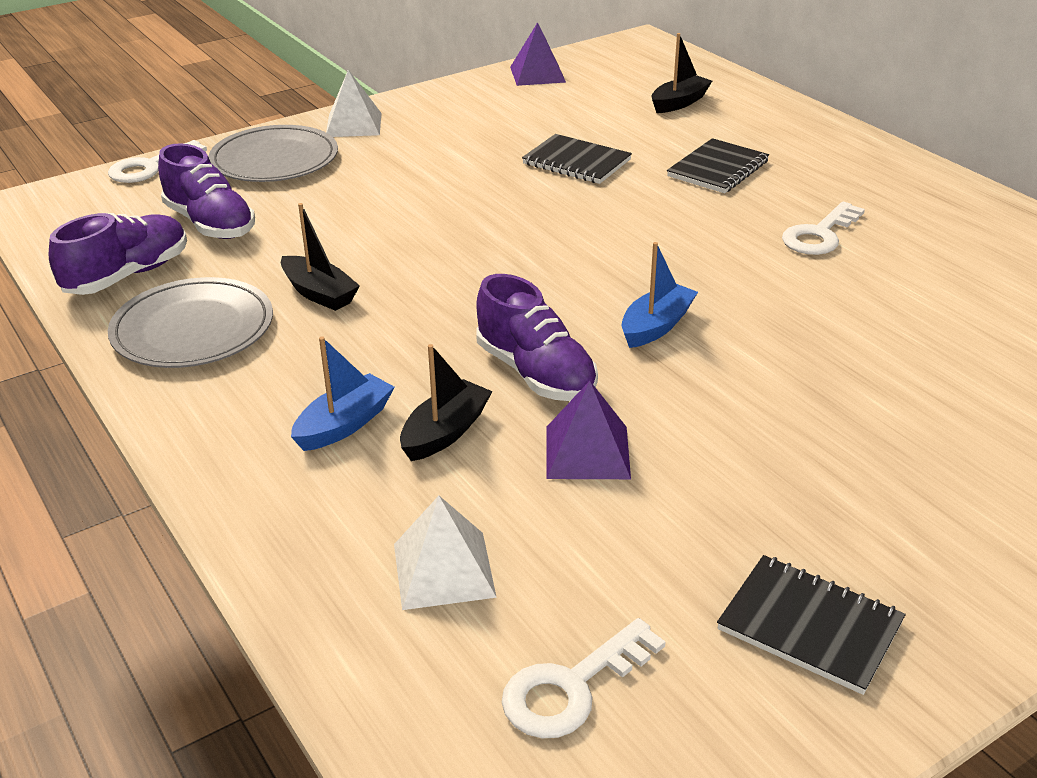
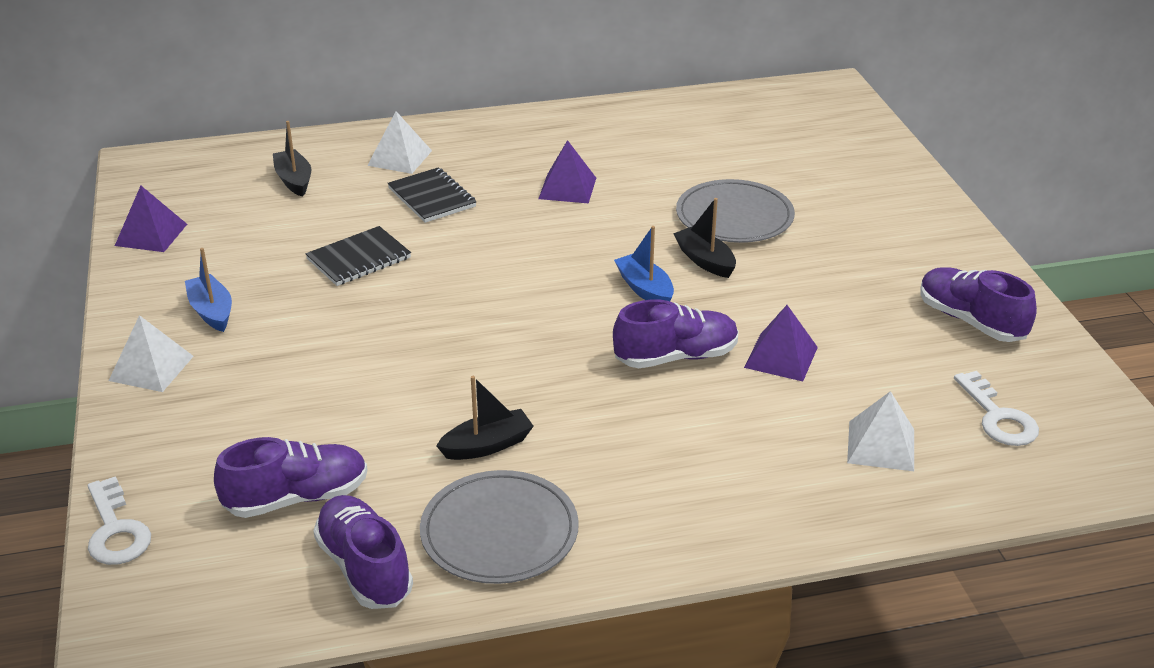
camera: 70 degrees left, 0 degrees up
grey plate [208,125,338,182] -> grey plate moved to [676,179,795,243]
blue boat [291,336,394,451] -> blue boat moved to [185,248,232,332]
black boat [400,344,492,461] -> black boat moved to [673,198,736,278]
black notebook [717,555,906,695] -> purple shoe [920,267,1037,342]
white key [782,202,865,255] -> purple pyramid [538,140,596,204]
none -> white pyramid [367,111,432,174]

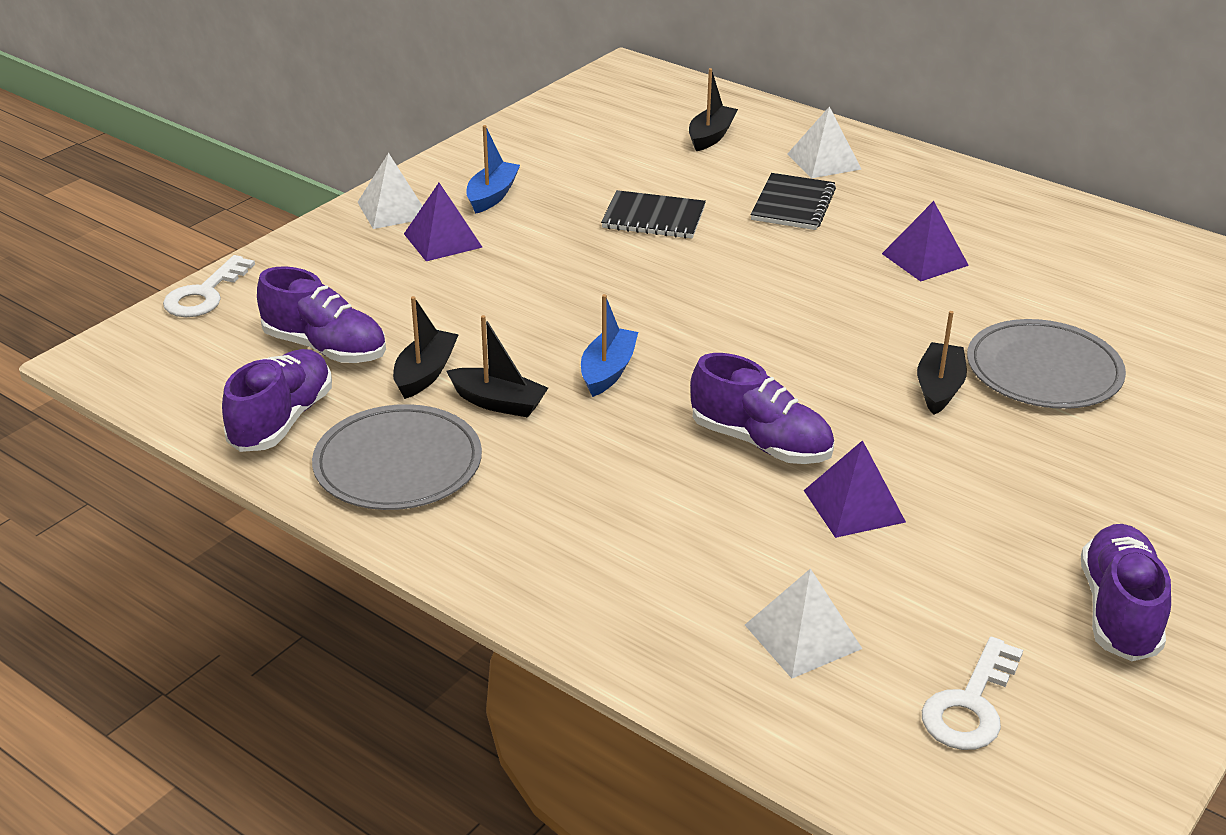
camera: 50 degrees right, 0 degrees up
purple pyramid [115,186,187,252] -> purple pyramid moved to [404,183,483,261]
blue boat [614,226,674,301] -> blue boat moved to [581,294,638,397]
none -> black boat [393,296,459,399]

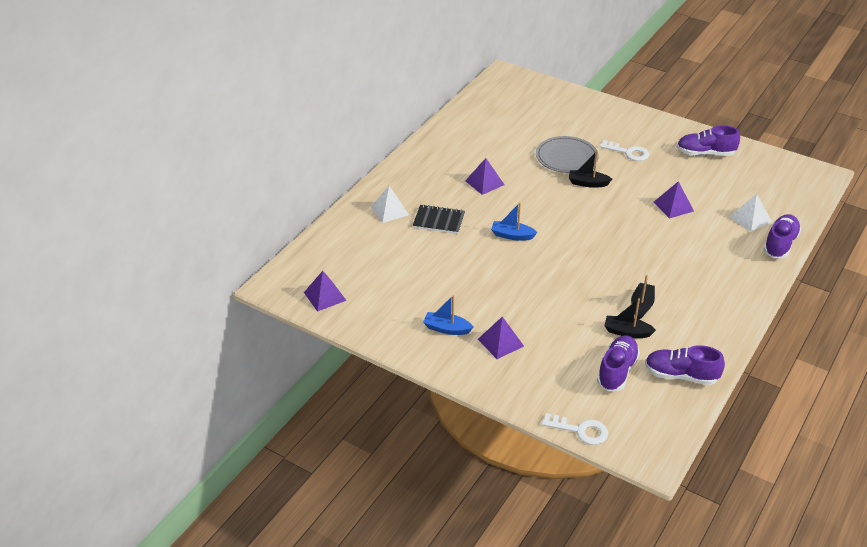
camera: 95 degrees left, 5 degrees up
grey plate [312,404,482,510] -> none
white pyramid [357,153,422,229] -> none
blue boat [581,294,638,397] -> blue boat moved to [491,203,537,241]
black notebook [601,190,706,239] -> none
black boat [689,68,738,151] -> none
purple shoe [690,353,834,464] -> purple shoe moved to [763,214,801,259]
white key [922,637,1023,750] -> white key moved to [600,140,649,161]
none -> purple pyramid [304,271,347,312]

